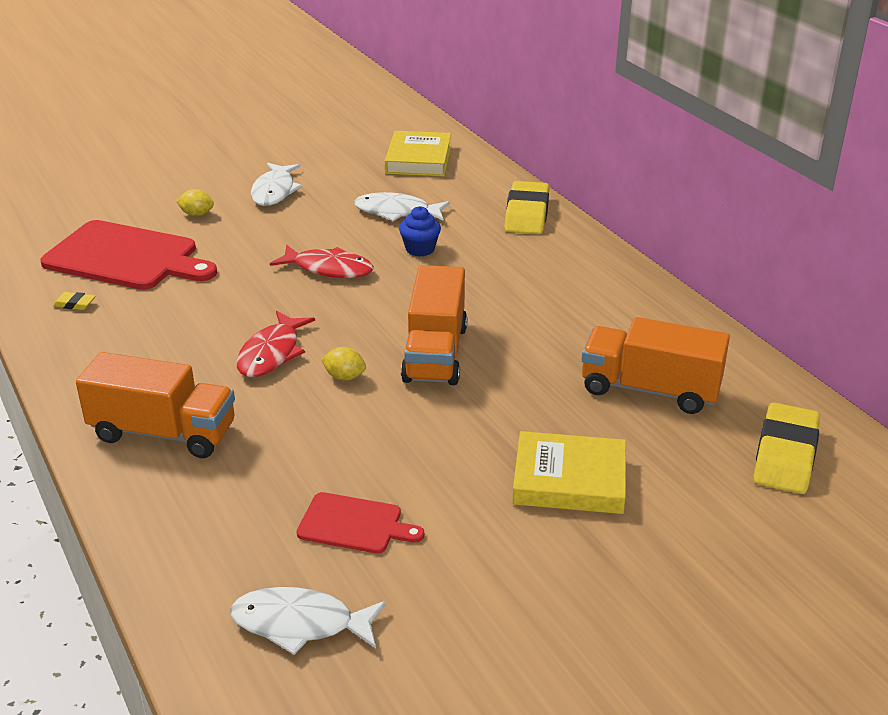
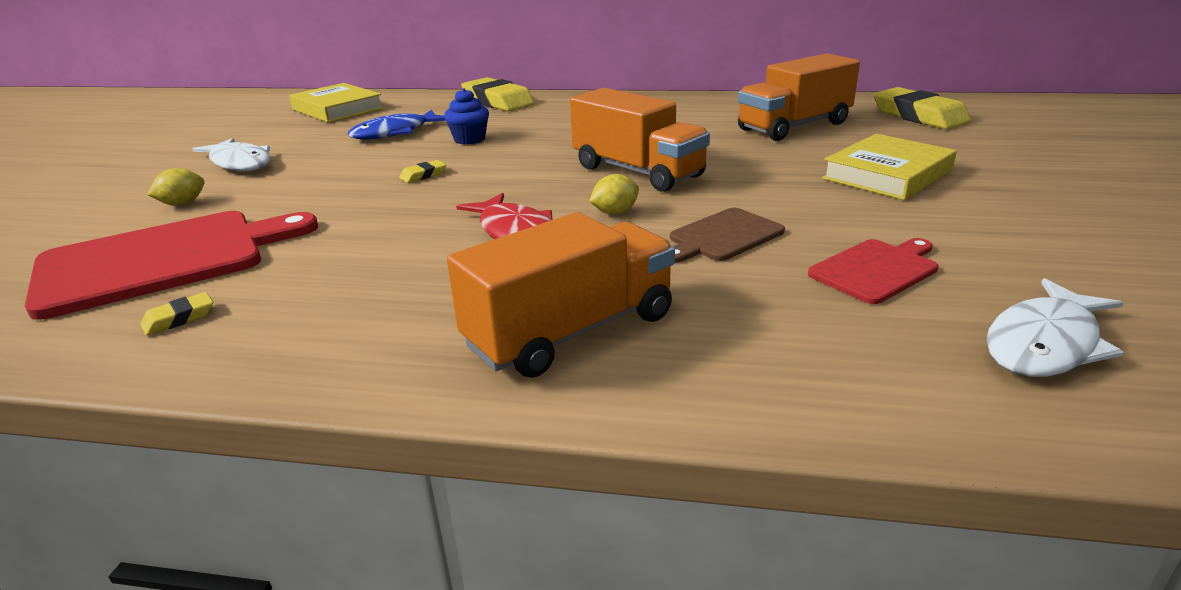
camera: 50 degrees left, 5 degrees down
red fish [270,245,374,278] -> yellow eraser [399,160,446,183]
white fish [354,192,450,221] -> blue fish [348,110,446,140]
none -> brown cutting board [670,208,785,263]

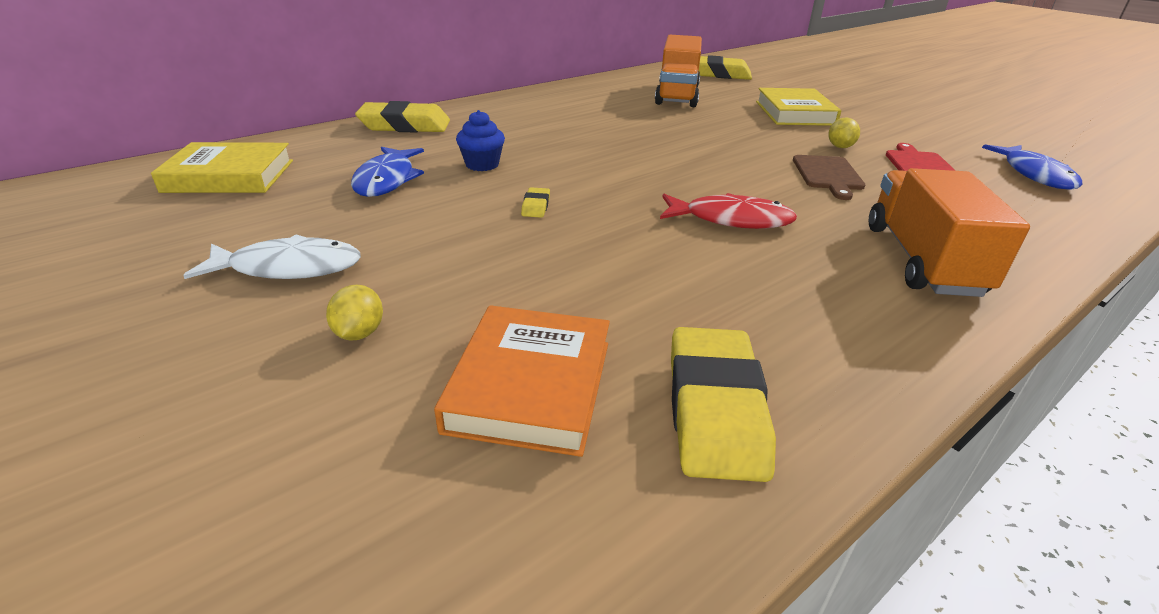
camera: 50 degrees left, 5 degrees up
red cutting board [25,211,318,319] -> orange book [434,305,610,457]
yellow eraser [140,292,213,335] -> yellow eraser [671,327,776,482], size x2.31
orange truck [570,88,710,192] -> none
yellow lemon [589,174,639,215] -> yellow lemon moved to [828,118,860,148]
white fish [986,278,1124,377] -> blue fish [982,144,1083,190]

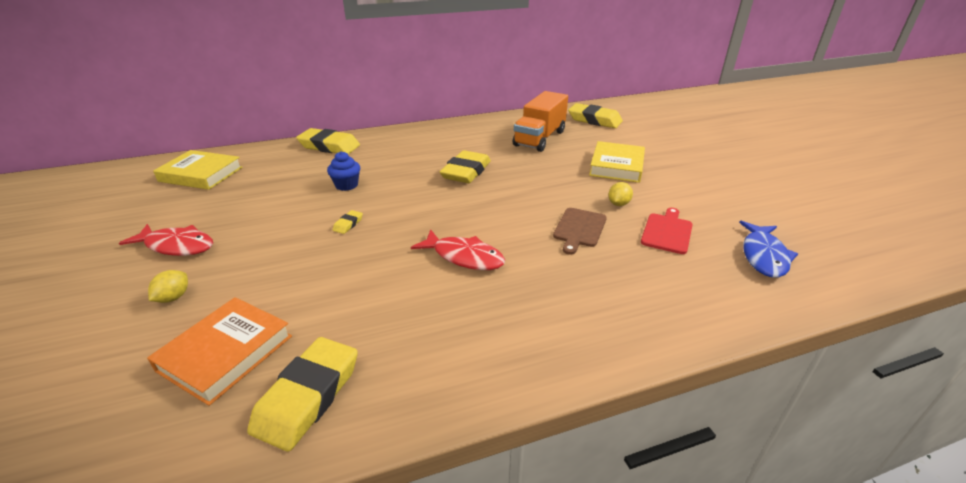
camera: 20 degrees right, 0 degrees up
white fish [183,234,361,279] -> red fish [119,224,213,256]
blue fish [351,147,424,197] -> none
orange truck [869,168,1030,297] -> none
none -> yellow eraser [440,150,491,183]

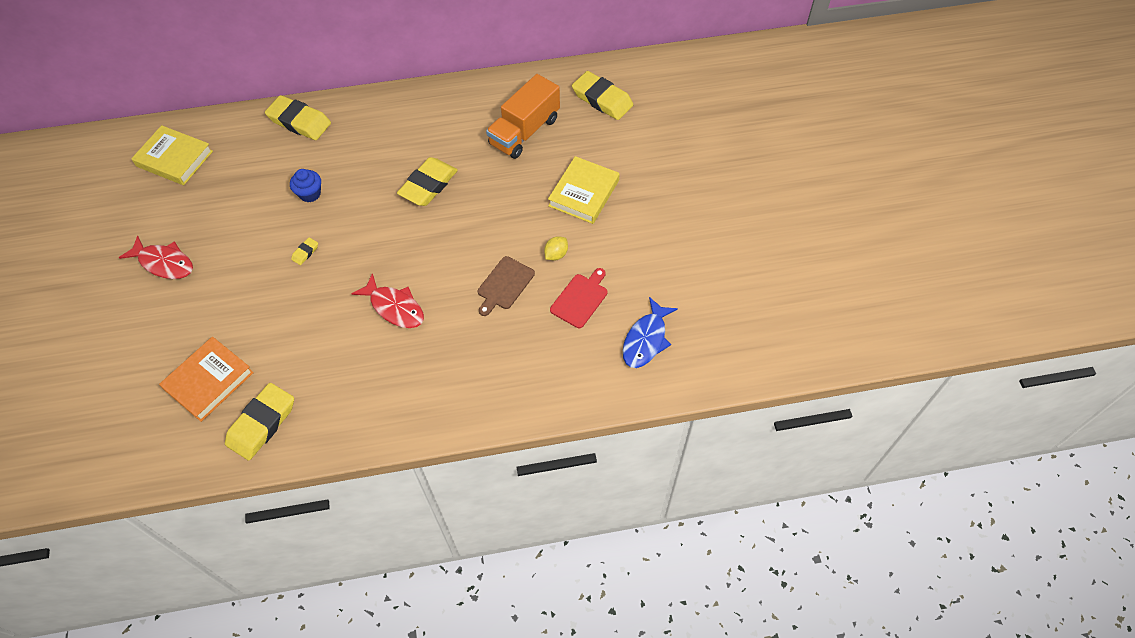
camera: 10 degrees right, 25 degrees up
yellow lemon [148,270,188,303] -> none

